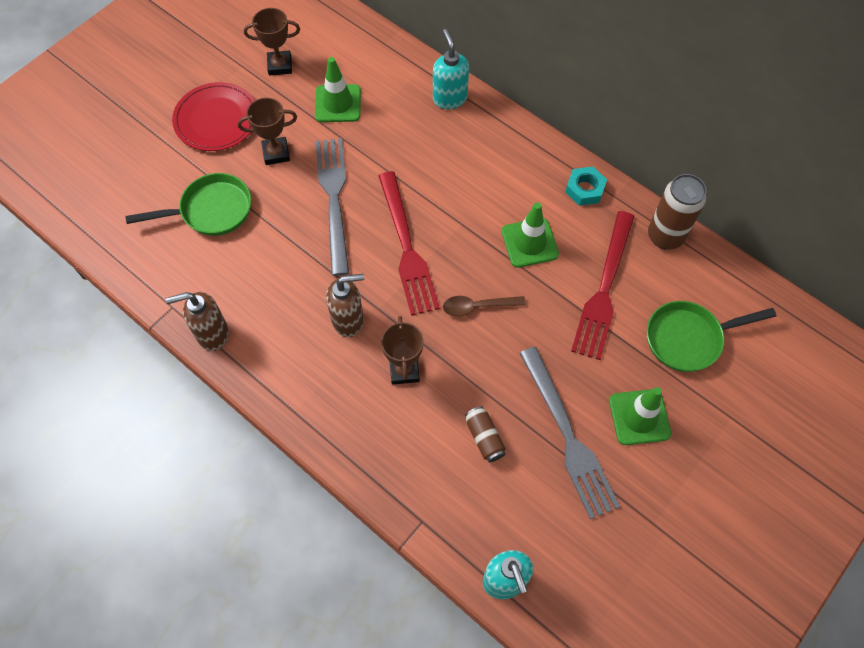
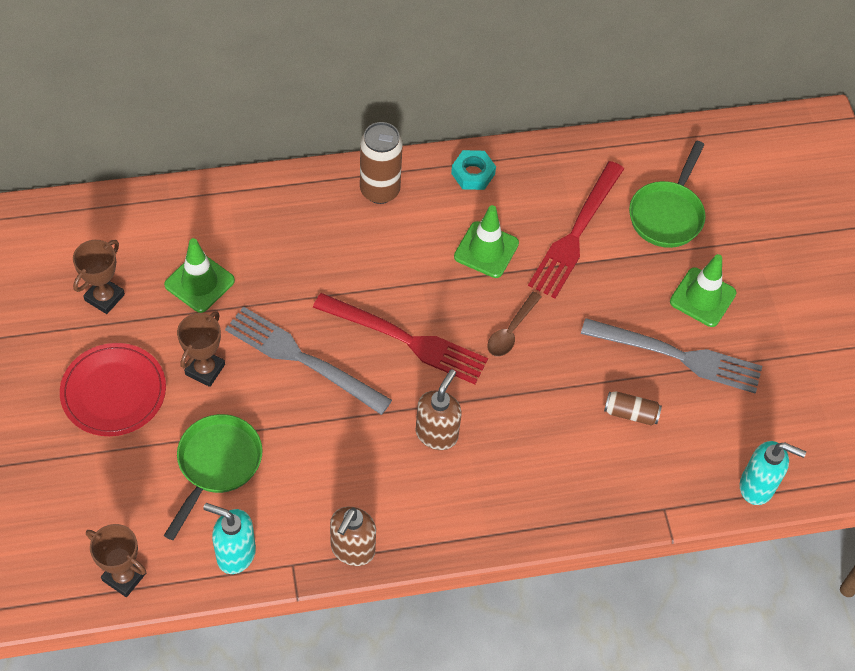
camera: 55 degrees left, 5 degrees down
brown trophy [381,316,423,385] -> brown trophy moved to [86,524,146,597]
turquoise soap dispenser [433,29,469,109] -> turquoise soap dispenser moved to [203,503,256,574]
red fork [571,211,634,360] -> red fork turned 60 degrees clockwise [528,161,624,299]
brown can [648,174,707,250] -> brown can moved to [360,122,403,204]

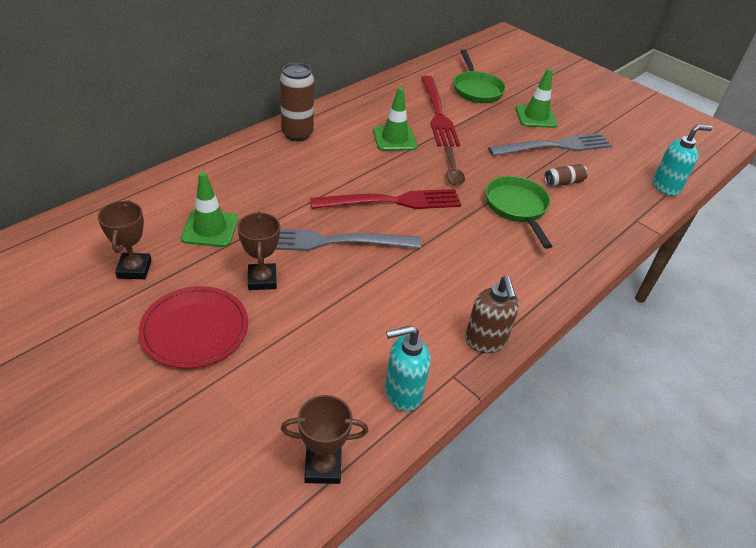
camera: 35 degrees left, 15 degrees down
green pan [164,414,262,540] -> green pan moved to [485,176,552,249]
brown soap dispenser [416,369,462,450] -> none
turquoise nut [451,150,496,190] -> none

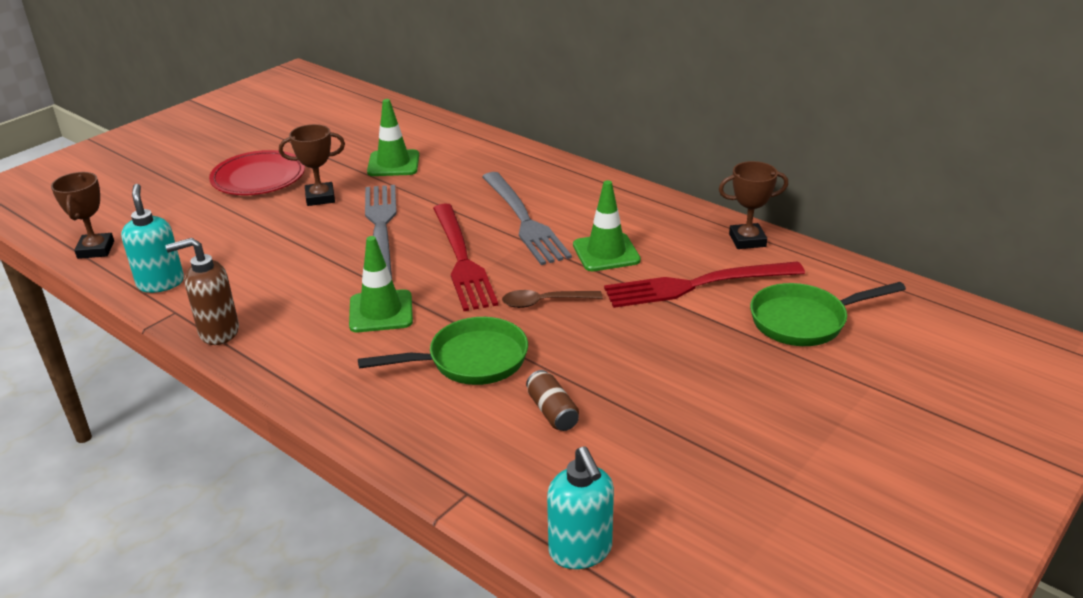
camera: 90 degrees right, 10 degrees down
brown trophy [98,200,152,279] -> brown trophy moved to [719,161,788,249]
brown can [280,63,314,141] -> none
grey fork [488,133,612,156] -> grey fork moved to [482,172,572,265]
green traffic cone [516,68,558,128] -> green traffic cone moved to [349,236,413,332]

